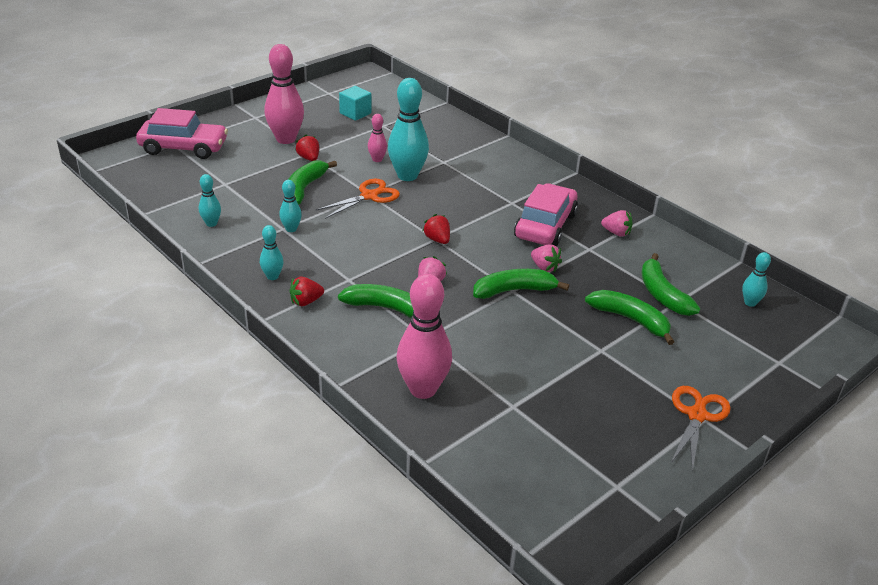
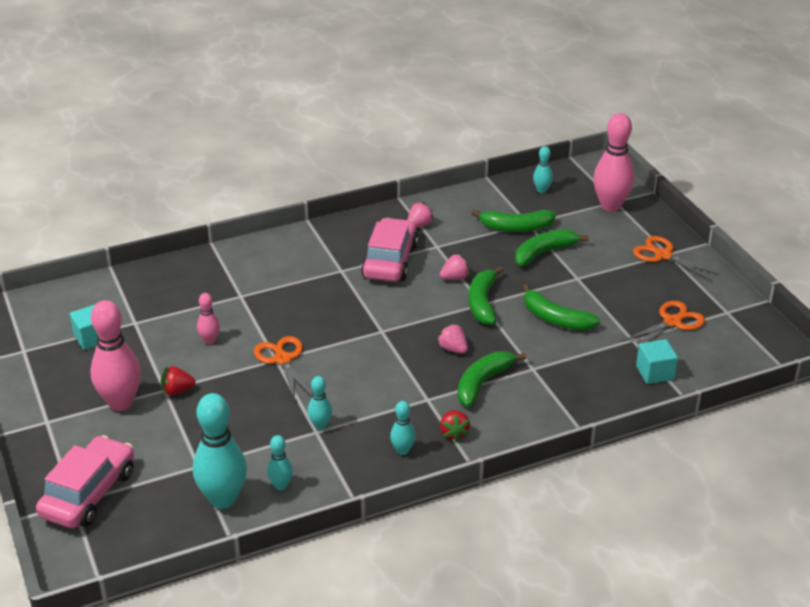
camera: 70 degrees left, 0 degrees up
green banana [288,160,337,205] -> green banana moved to [523,284,600,330]
turquoise bowling pin [388,78,429,181] -> turquoise bowling pin moved to [193,393,247,509]
pink bowling pin [397,274,452,399] -> pink bowling pin moved to [593,113,634,211]
red strawberry [423,214,450,244] -> none
pink car [514,183,578,246] -> pink car turned 60 degrees clockwise [361,218,418,282]
none -> orange scissors [622,301,705,351]
none -> turquoise cube [636,339,678,384]

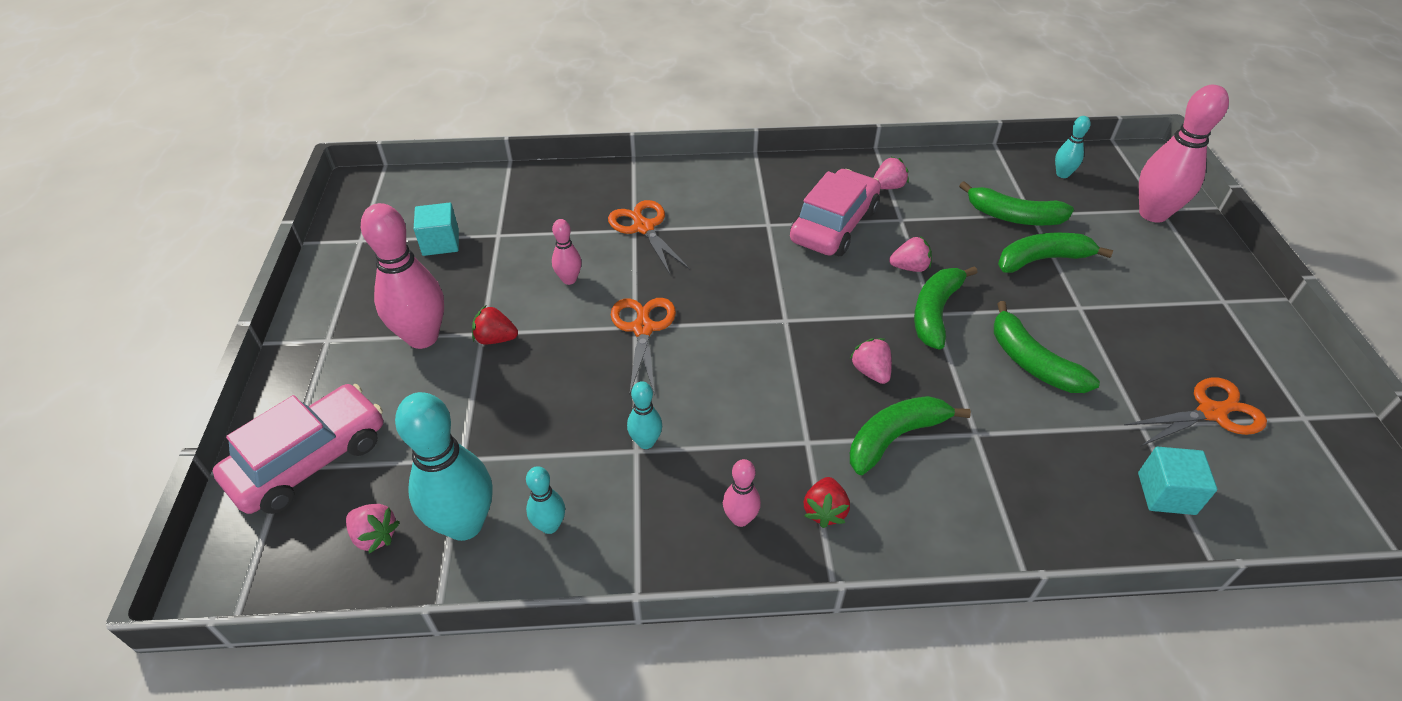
camera: 20 degrees right, 10 degrees up
turquoise bowling pin [390,401,415,455] -> pink bowling pin [723,459,761,527]
orange scissors [633,236,720,281] -> orange scissors moved to [608,200,690,274]
none -> pink strawberry [346,504,400,554]

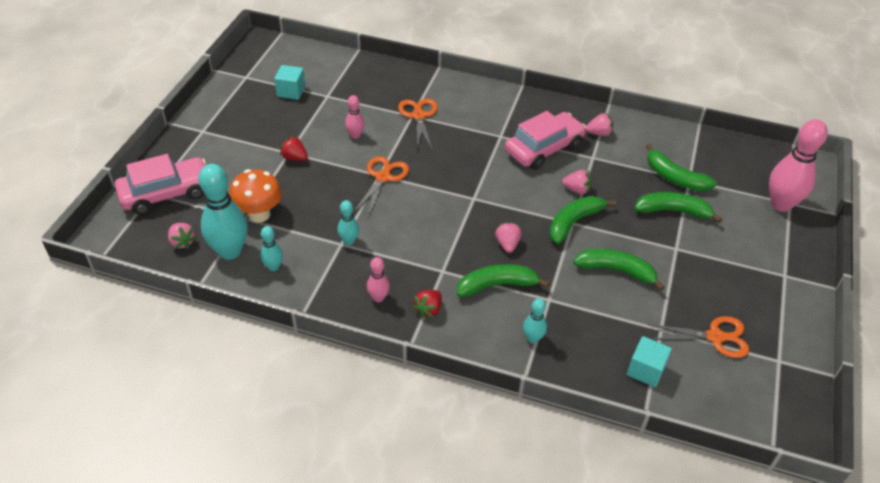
camera: 20 degrees right, 0 degrees up
pink bowling pin [361,203,444,349] -> none
green banana [994,301,1100,393] -> green banana turned 120 degrees clockwise [573,249,665,291]
turquoise bowling pin [1055,116,1091,178] -> turquoise bowling pin moved to [523,298,547,343]
none -> orange mushroom [229,169,282,223]

